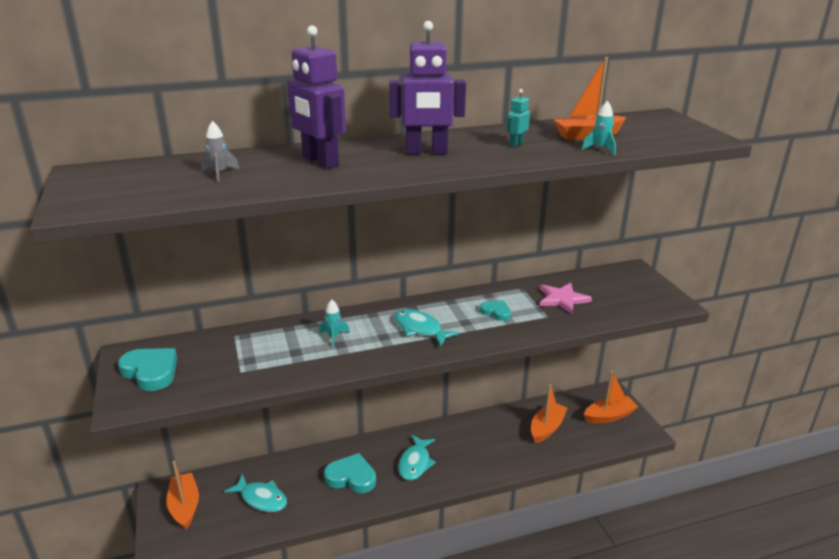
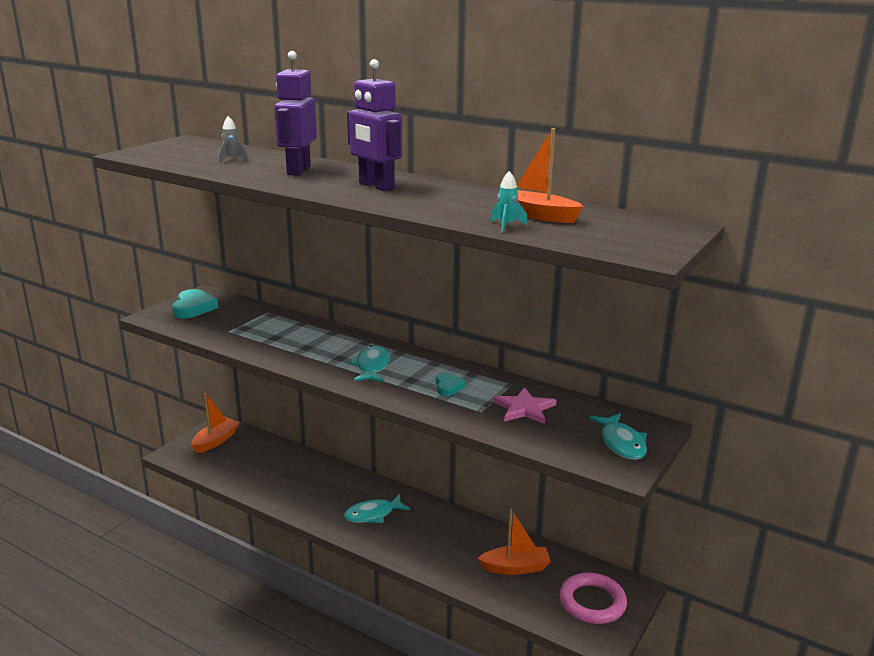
camera: 50 degrees right, 5 degrees down
turquoise fish [224,474,287,512] -> turquoise fish moved to [589,413,647,460]
turquoise rocket [319,299,350,348] -> none
turquoise heart [324,453,376,493] -> none
turquoise robot [507,89,530,147] -> none
orange boat [584,371,638,424] -> pink ring [559,572,627,624]

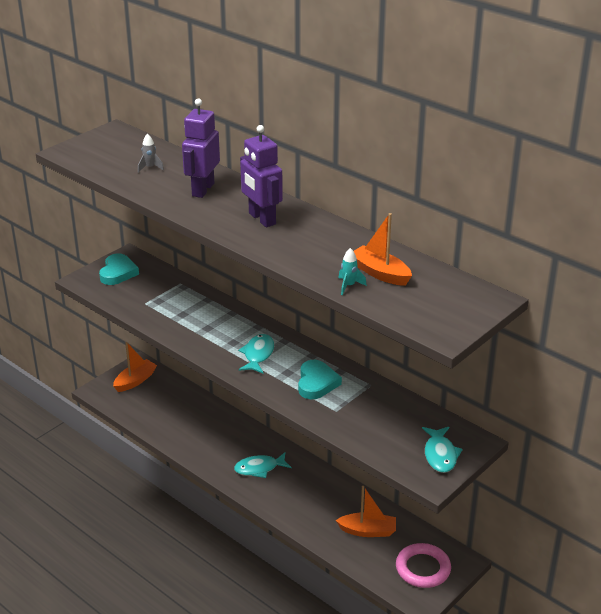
camera: 10 degrees right, 10 degrees up
turquoise heart [436,373,466,396] -> turquoise heart [298,360,342,399], size x1.71
pink star [493,387,556,424] -> none

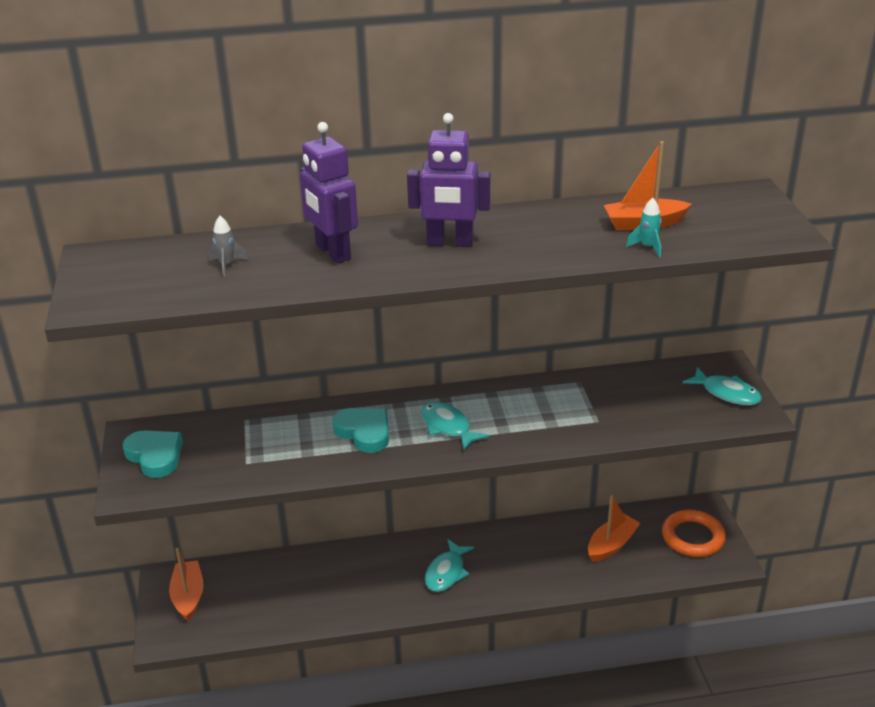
camera: 50 degrees left, 0 degrees up
turquoise heart [298,360,342,399] -> turquoise heart moved to [332,408,389,453]
pink ring [396,543,451,588] -> orange ring [662,510,726,557]

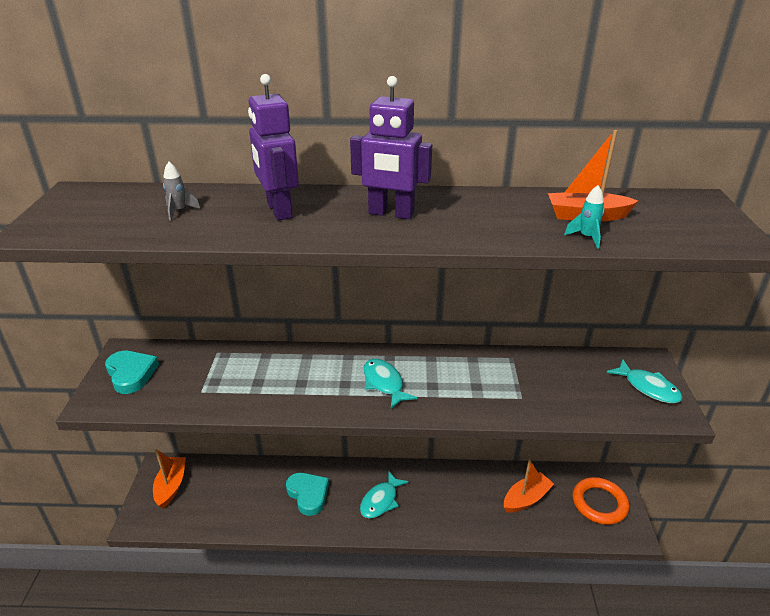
camera: 10 degrees right, 0 degrees up
turquoise heart [332,408,389,453] -> turquoise heart moved to [286,473,329,516]

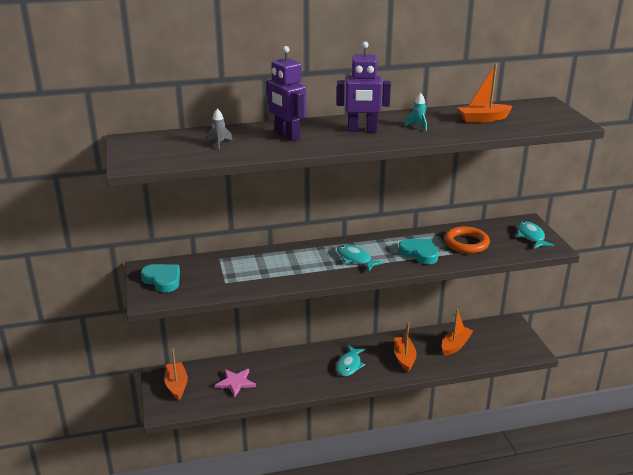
camera: 15 degrees left, 5 degrees down
turquoise heart [286,473,329,516] -> turquoise heart moved to [398,239,438,264]
turquoise rocket [564,185,605,249] -> turquoise rocket moved to [405,93,427,131]
orange ring [572,477,629,525] -> orange ring moved to [444,226,490,253]
turquoise fish [607,359,683,403] -> turquoise fish turned 135 degrees counterclockwise [517,221,554,249]
none -> pink star [215,369,256,397]
none -> orange boat [394,322,417,372]

